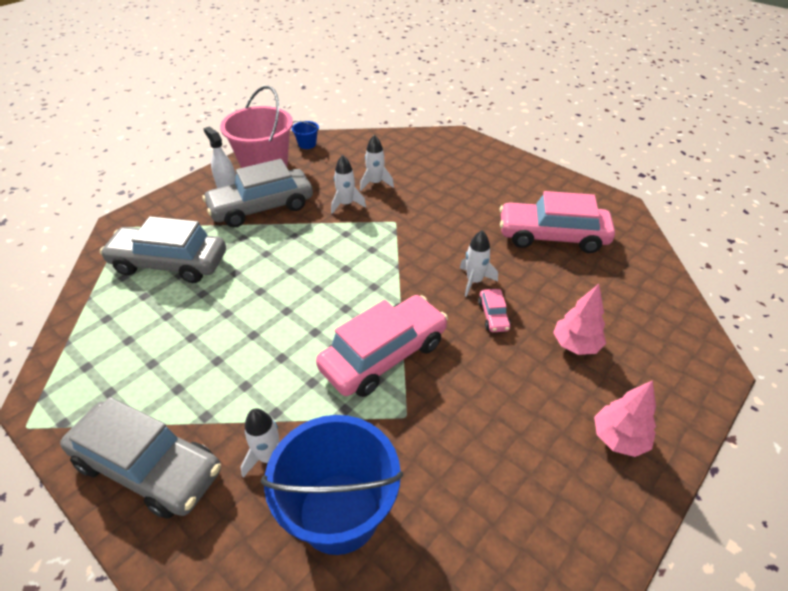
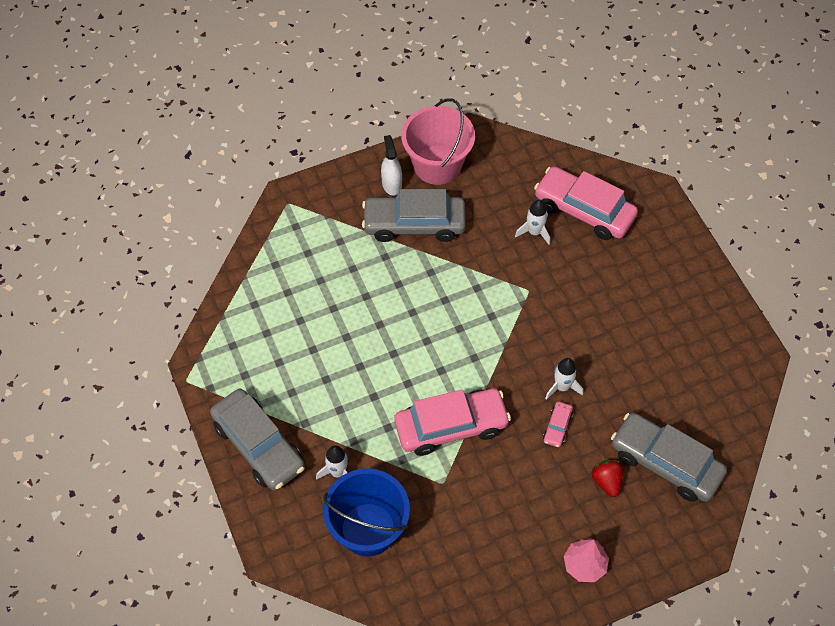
camera: 25 degrees right, 15 degrees up
grey car [100,216,226,283] -> grey car moved to [611,413,727,502]
blue bucket [292,121,319,149] -> none
white rocket [331,155,366,214] -> none
pink car [500,191,615,253] -> pink car moved to [534,166,638,240]
pink tree [553,284,606,355] -> red strawberry [592,460,623,497]

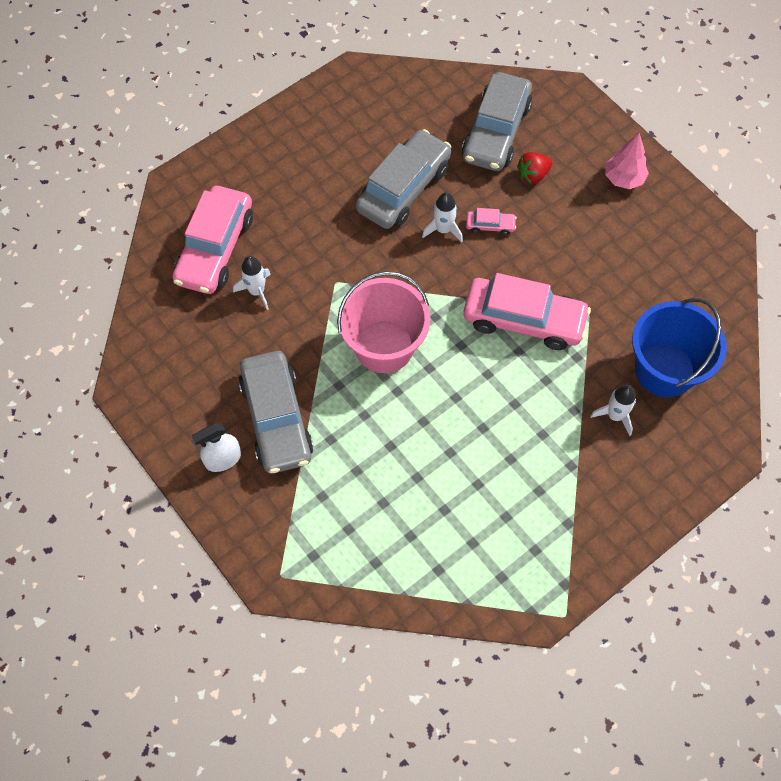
camera: 105 degrees left, 5 degrees up
grey car [210,389,305,491] -> grey car moved to [356,129,451,229]
pink car [394,388,511,456] -> pink car turned 135 degrees clockwise [463,273,591,350]
pink bucket [401,98,475,185] -> pink bucket moved to [337,271,430,373]

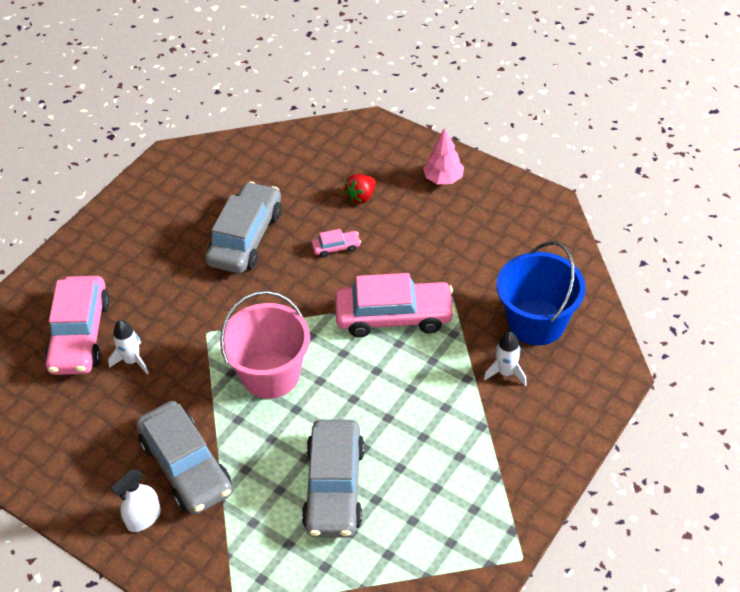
camera: 15 degrees left, 15 degrees down
white rocket [422,192,463,243] -> none
grey car [462,72,532,171] -> grey car moved to [302,420,365,538]

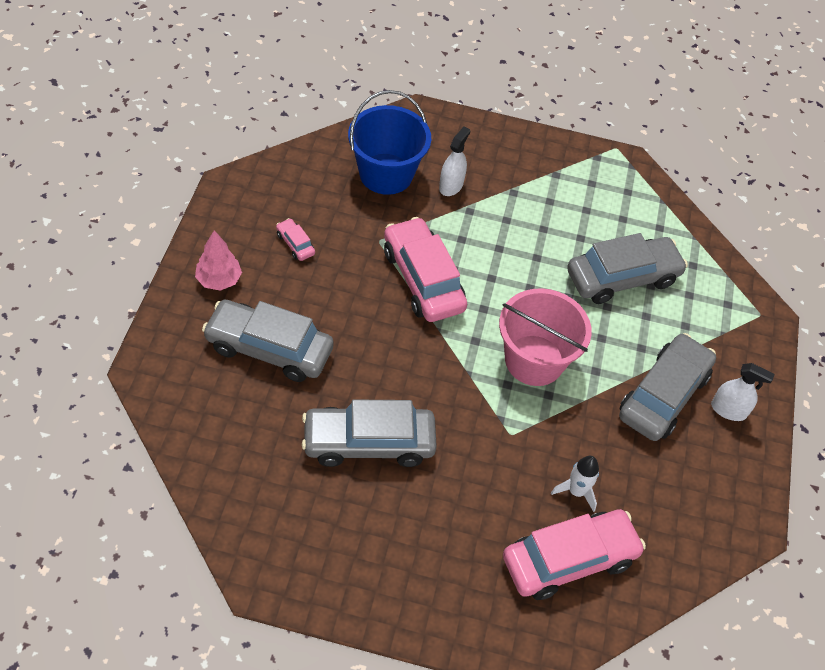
camera: 120 degrees left, 5 degrees up
pink car [312,229,361,258] -> pink car moved to [276,218,315,261]
red strawberry [344,174,376,204] -> grey car [202,300,334,382]
white rocket [484,332,527,386] -> white spray bottle [439,127,470,196]

